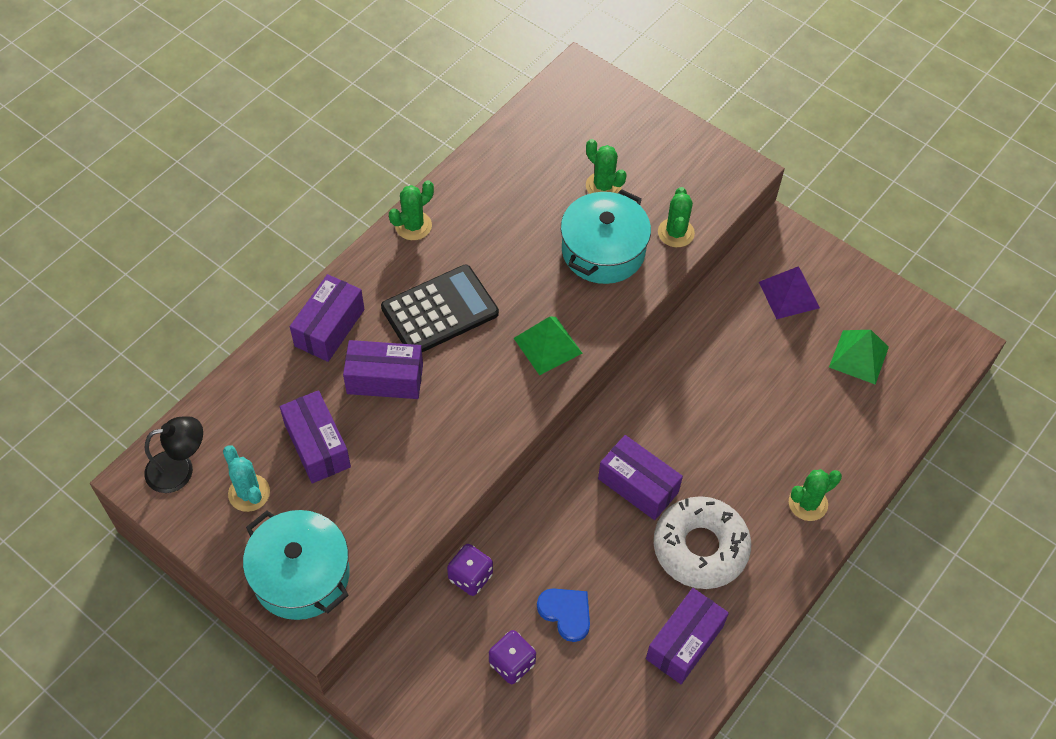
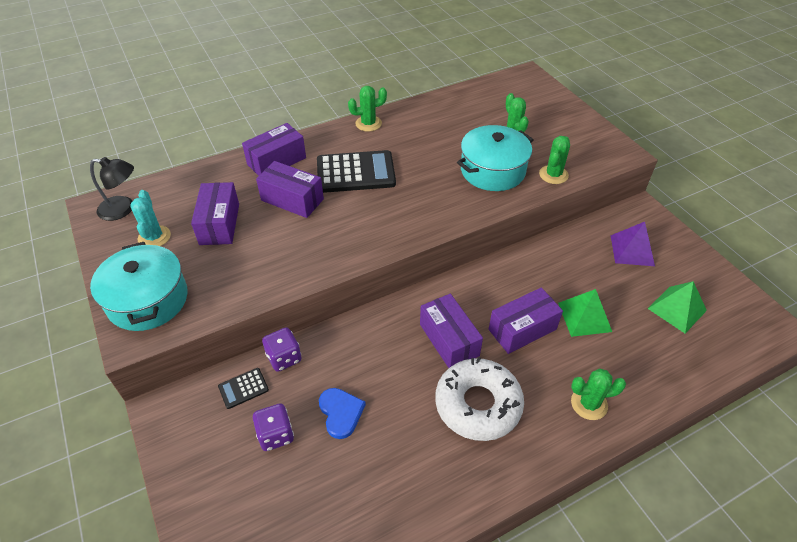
camera: 25 degrees right, 10 degrees down
green pyramid [514,317,582,375] -> green pyramid moved to [558,289,612,337]
purple box [646,588,729,684] -> purple box moved to [489,288,563,354]
none -> black calculator [218,368,269,409]

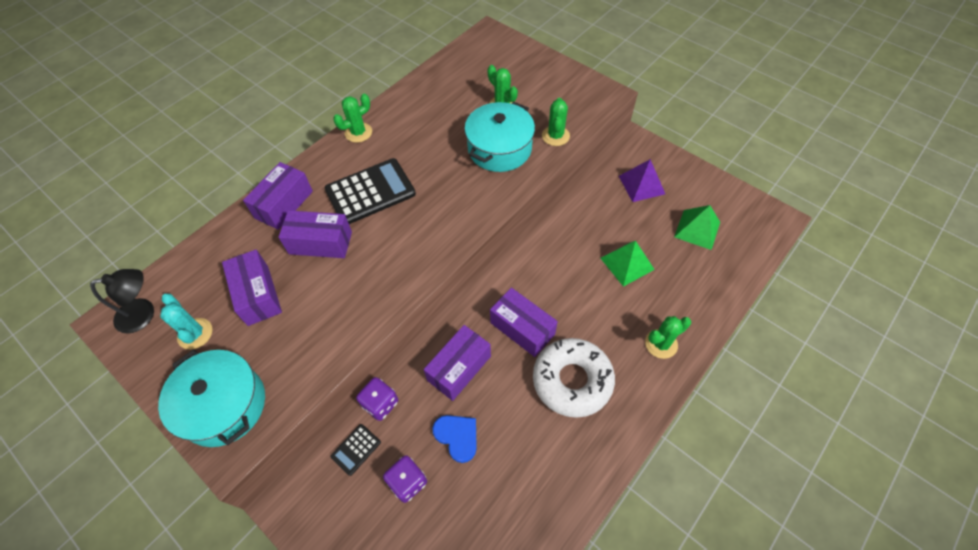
camera: 20 degrees left, 10 degrees up
purple box [489,288,563,354] -> purple box moved to [424,325,491,401]

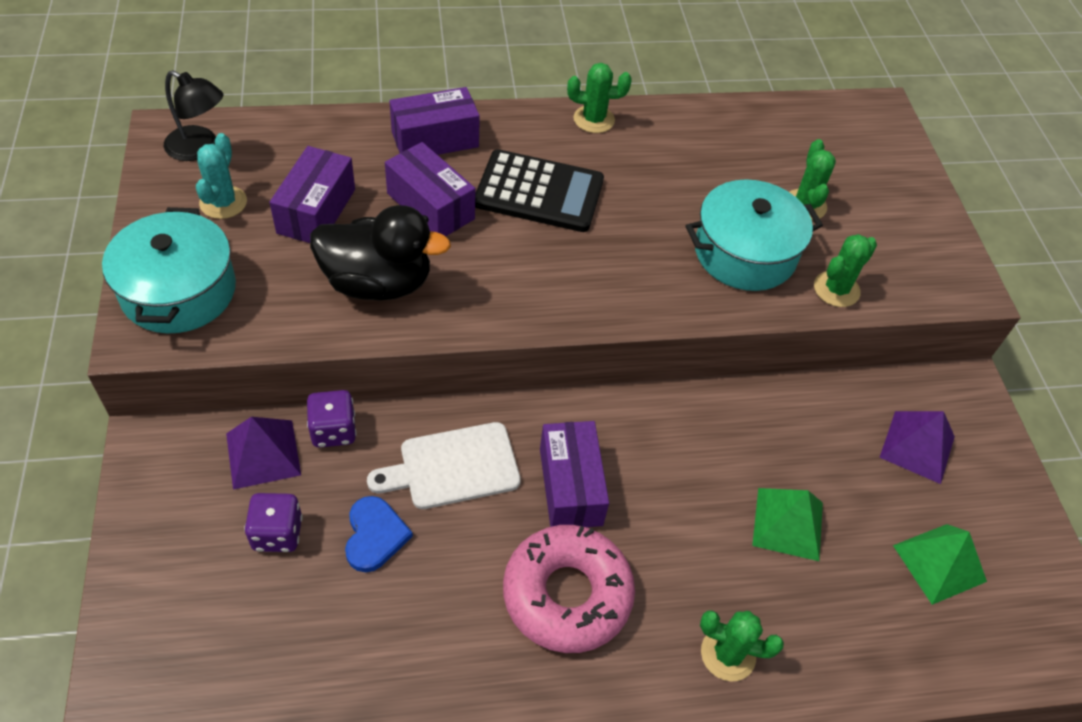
camera: 35 degrees right, 5 degrees down
black calculator [330,424,381,476] -> purple pyramid [226,417,301,490]
purple box [424,325,491,401] -> white cutting board [367,422,521,509]
white donut [533,338,615,418] -> pink donut [503,525,635,653]
none -> black duck [310,205,451,301]

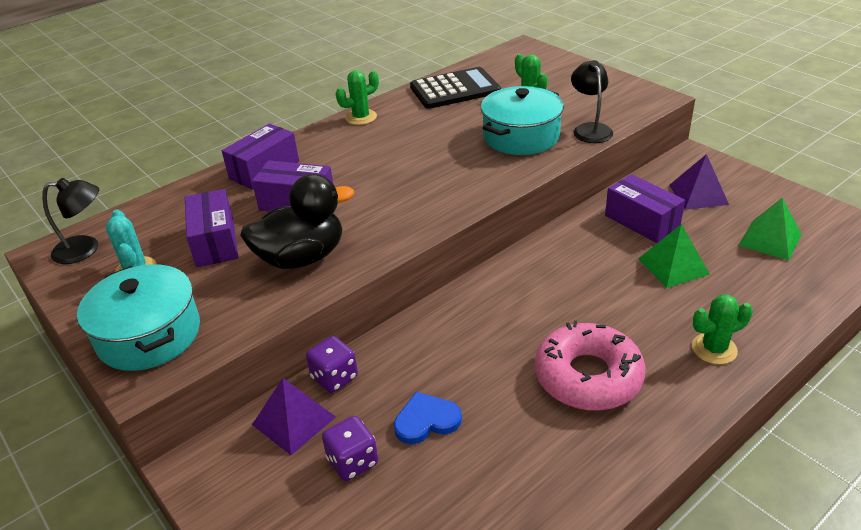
camera: 25 degrees left, 15 degrees down
blue heart [345,496,413,572] -> blue heart turned 75 degrees counterclockwise [394,392,462,444]
white cutting board [367,422,521,509] -> none
black calculator [475,149,604,232] -> black calculator moved to [410,67,501,109]
purple box [540,421,609,527] -> purple box moved to [605,174,685,243]
green cactus [814,234,877,307] -> black lamp [571,60,613,143]

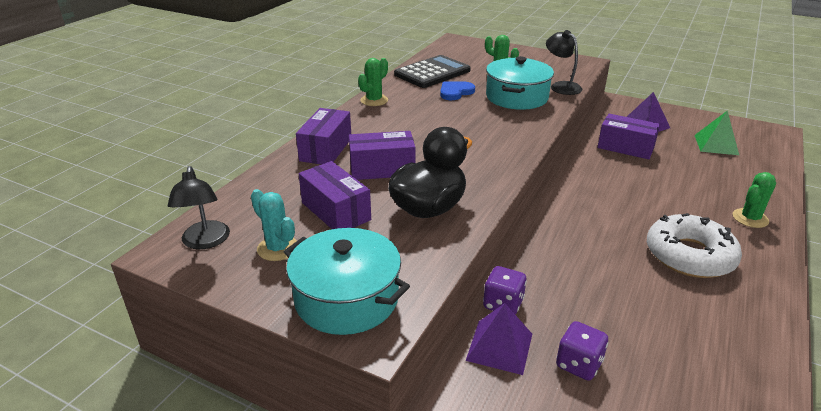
camera: 25 degrees left, 5 degrees down
black lamp [42,178,99,264] -> black lamp turned 105 degrees clockwise [168,166,230,249]
blue heart [394,392,462,444] -> blue heart moved to [440,82,475,100]
pink donut [535,320,646,410] -> white donut [647,213,742,278]
green pyramid [639,224,710,288] -> none

